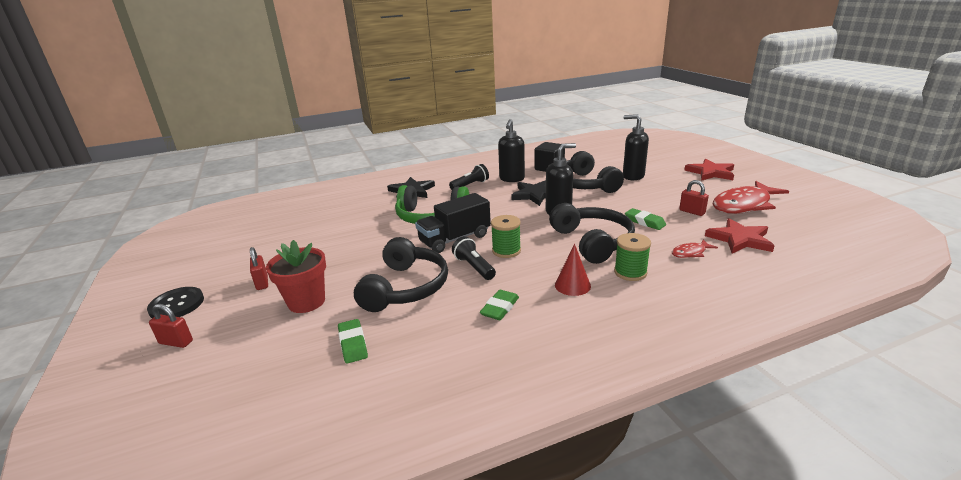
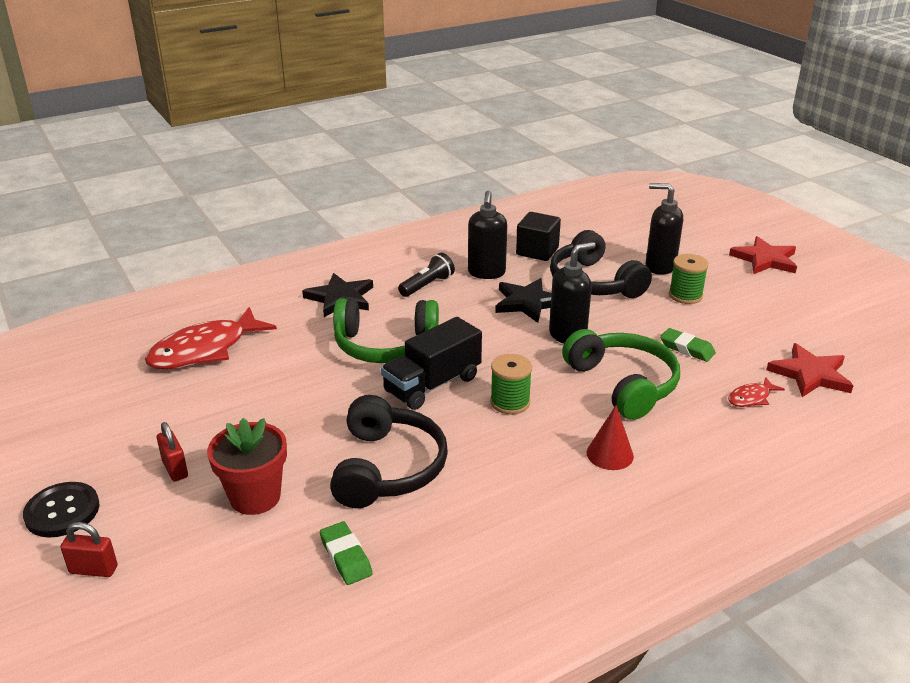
camera: 10 degrees left, 5 degrees up
black flashlight [452,236,496,280] -> none
green eraser [480,290,519,320] -> none
black headphones [549,203,635,264] -> green headphones [562,329,680,420]
green spool [614,233,651,281] -> green spool moved to [669,254,709,304]
red padlock [679,180,709,216] -> none
red fish [713,181,789,214] -> red fish moved to [145,307,277,369]

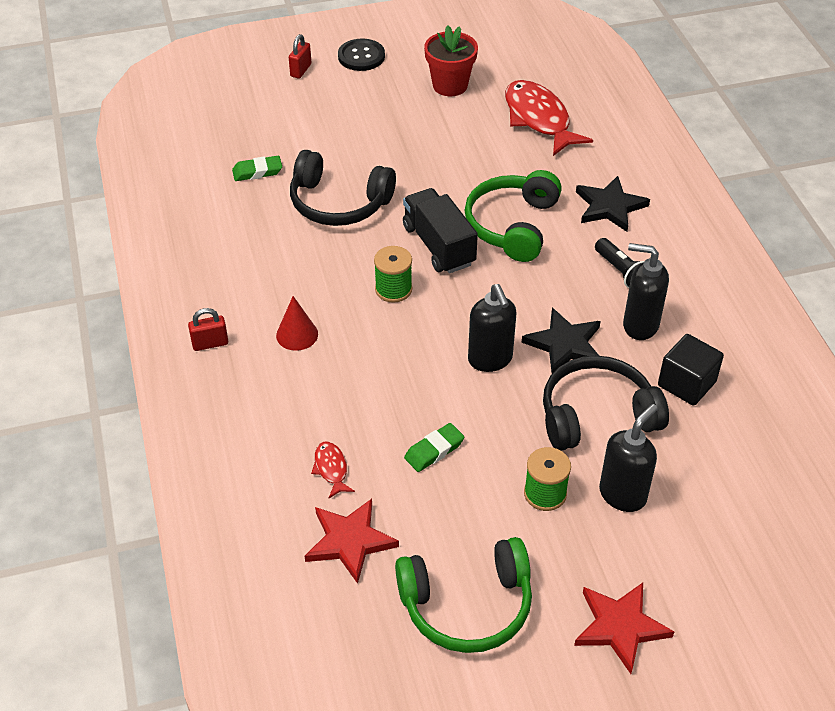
camera: 105 degrees right, 15 degrees up
red padlock [157,422,188,482] -> red padlock moved to [188,308,228,351]
red flower pot [207,418,287,515] -> red flower pot moved to [424,25,478,96]
green headphones [562,329,680,420] -> green headphones moved to [395,537,532,653]

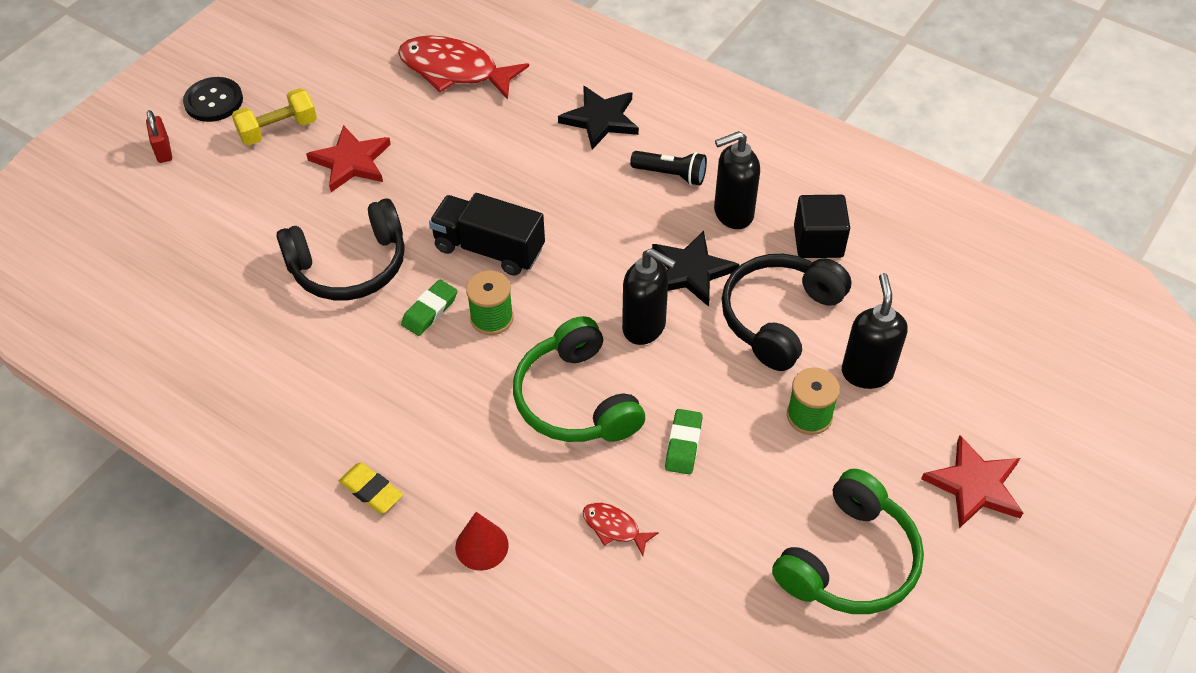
camera: 40 degrees left, 5 degrees up
red padlock [188,308,228,351] -> yellow eraser [339,462,403,514]
green eraser [232,156,282,181] -> green eraser moved to [401,280,457,336]
red cone [276,296,318,351] -> red cone moved to [455,512,509,571]
red star [305,499,399,584] -> red star moved to [306,125,391,192]
red flower pot [424,25,478,96] -> none
green headphones [465,170,562,262] -> green headphones moved to [513,316,645,442]
none -> yellow dumbbell [232,88,317,145]

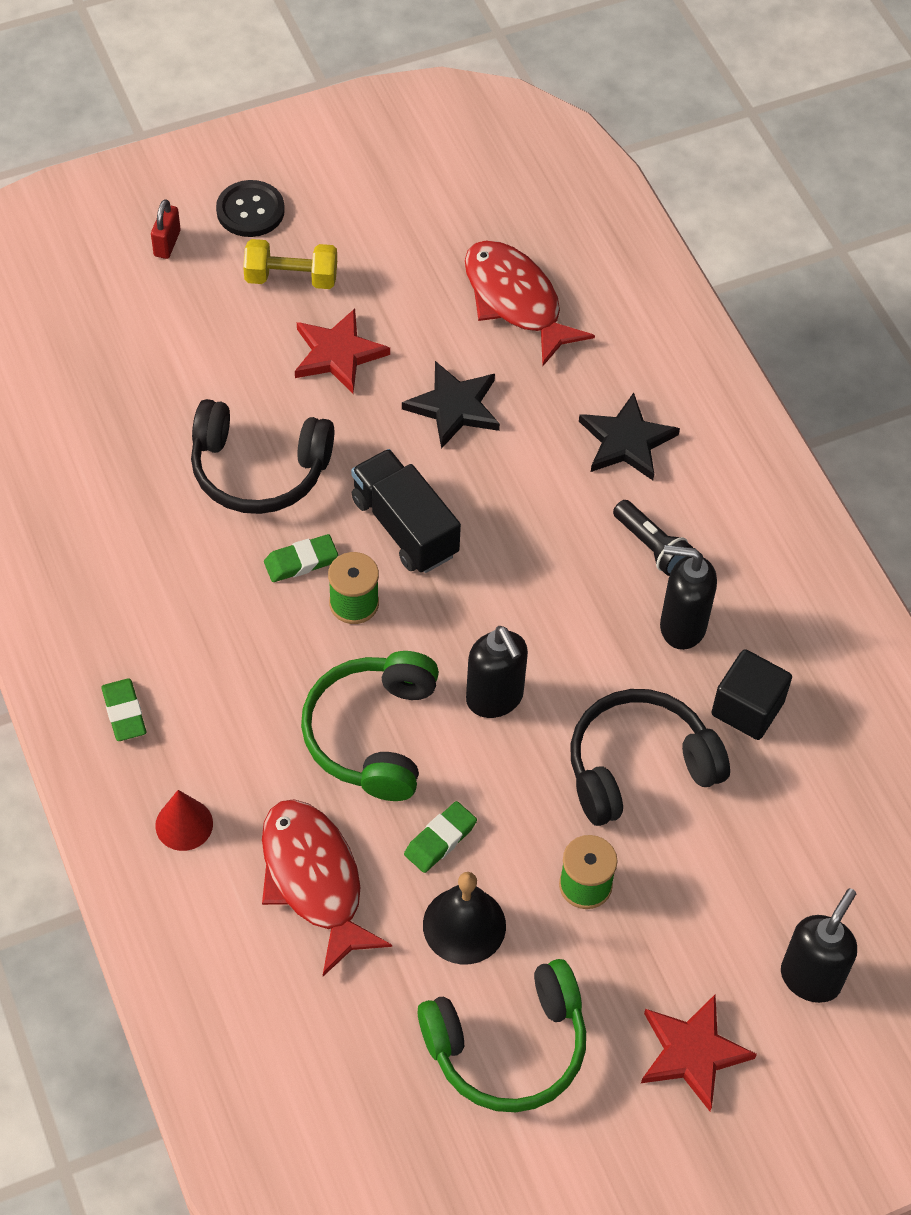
camera: 30 degrees right, 5 degrees up
yellow eraser [339,462,403,514] -> green eraser [101,678,146,741]
red fish [583,503,659,556] -> red fish [262,799,392,976], size x2.20
black star [652,231,739,307] -> black star moved to [402,361,500,449]
black soap dispenser [842,273,907,389] -> black soap dispenser moved to [781,888,857,1003]
none -> black bell [423,872,506,964]

